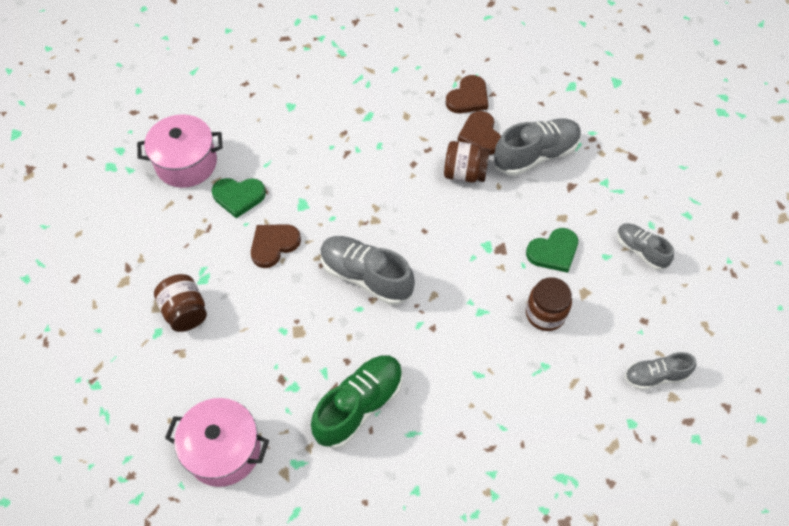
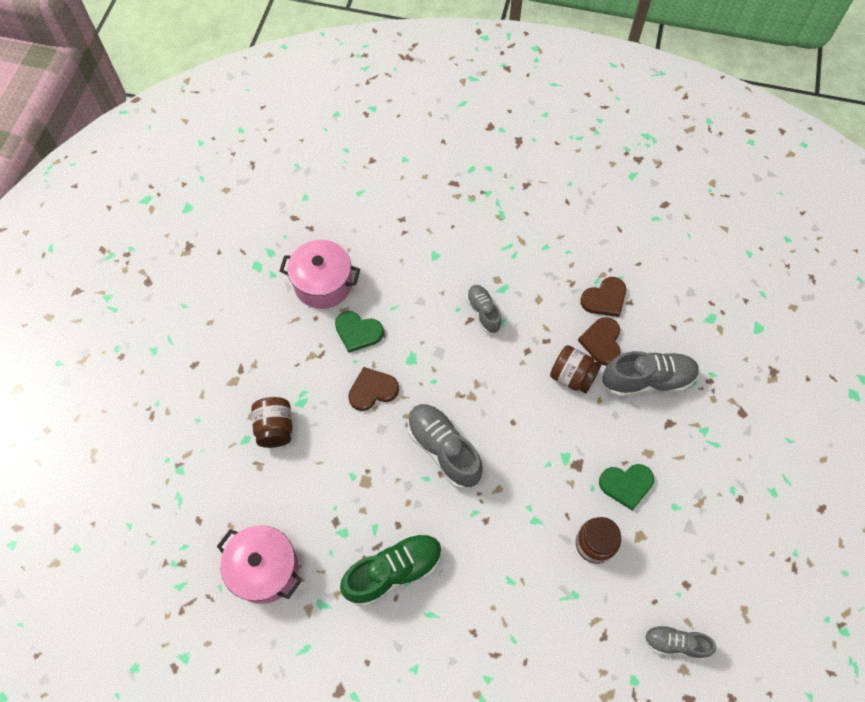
camera: 20 degrees right, 5 degrees up
grey shoe [617,223,674,270] -> grey shoe moved to [466,285,502,333]

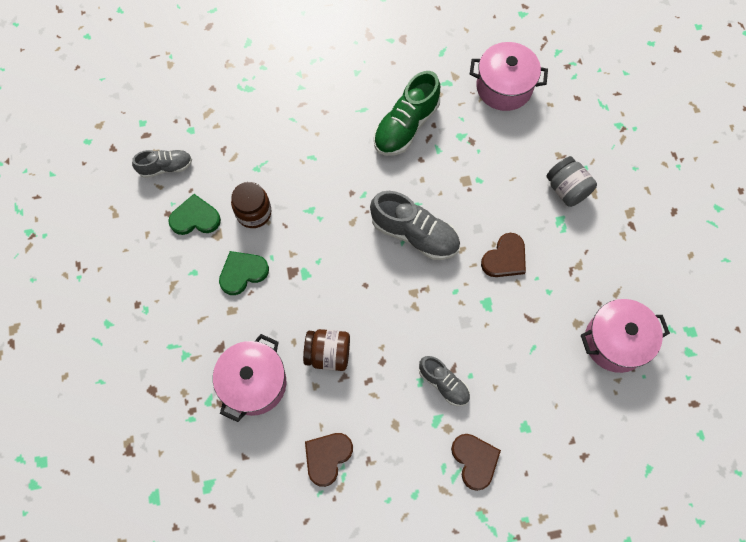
camera: 155 degrees right, 5 degrees up
brown jar [251,397,292,448] -> grey jar [546,156,597,207]
green heart [335,311,384,353] -> green heart moved to [168,194,221,235]
brown heart [578,317,620,366] -> brown heart moved to [451,434,501,491]
grey shoe [602,351,699,397] -> pink pot [213,334,286,422]

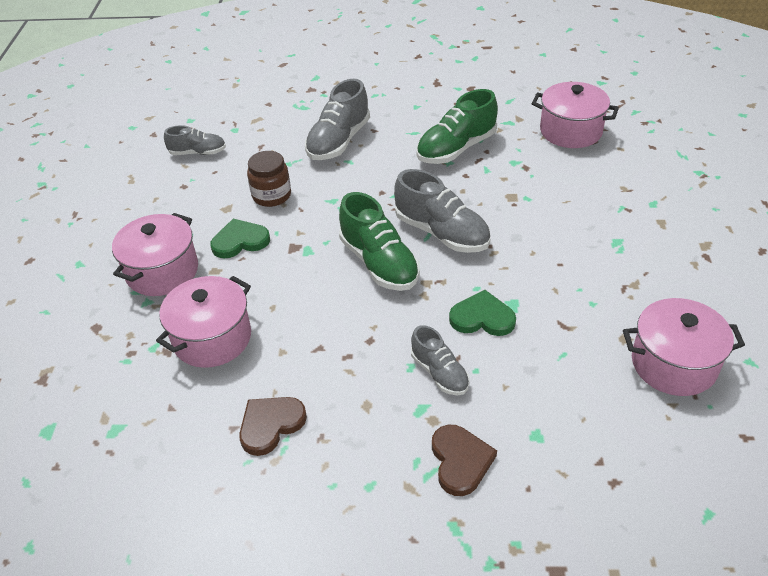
camera: 15 degrees right, 25 degrees down
green heart [168,194,221,235] -> green heart moved to [449,290,516,336]
brown jar [303,329,350,371] -> none
brown heart [481,233,526,277] -> none
grey jar [546,156,597,207] -> none
none -> pink pot [112,213,198,296]
none -> grey shoe [305,79,370,160]
none -> green shoe [339,192,420,291]

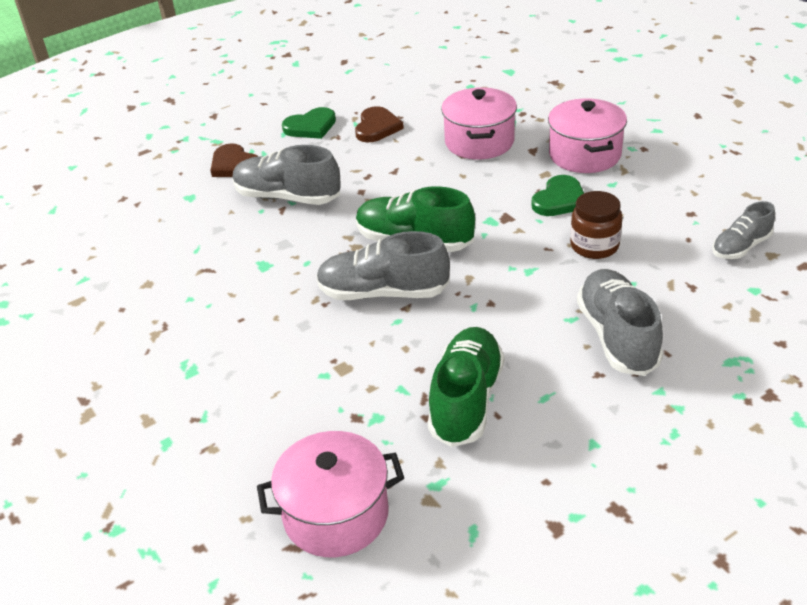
camera: 145 degrees right, 5 degrees down
grey shoe [411,325,470,395] -> grey shoe [233,145,341,205], size x1.67
green heart [449,290,516,336] -> green heart moved to [282,107,336,139]
pink pot [623,298,745,396] -> none

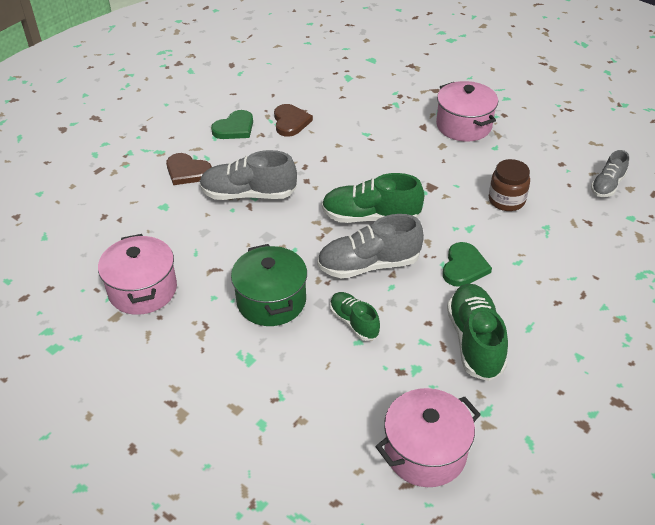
camera: 20 degrees left, 5 degrees up
pink pot [441,87,517,159] -> pink pot moved to [98,234,177,315]
green heart [532,175,584,216] -> green heart moved to [443,242,492,287]
grey shoe [577,269,663,376] -> none
none -> green pot [231,244,307,326]
none -> green shoe [330,292,380,341]

